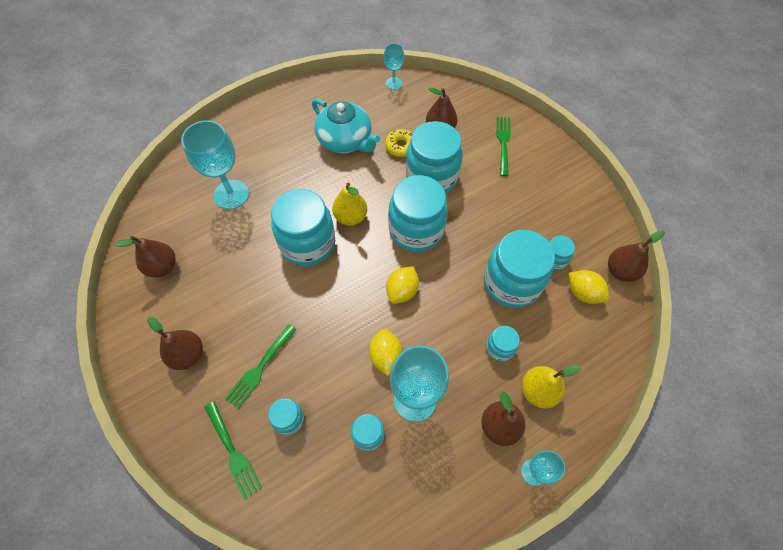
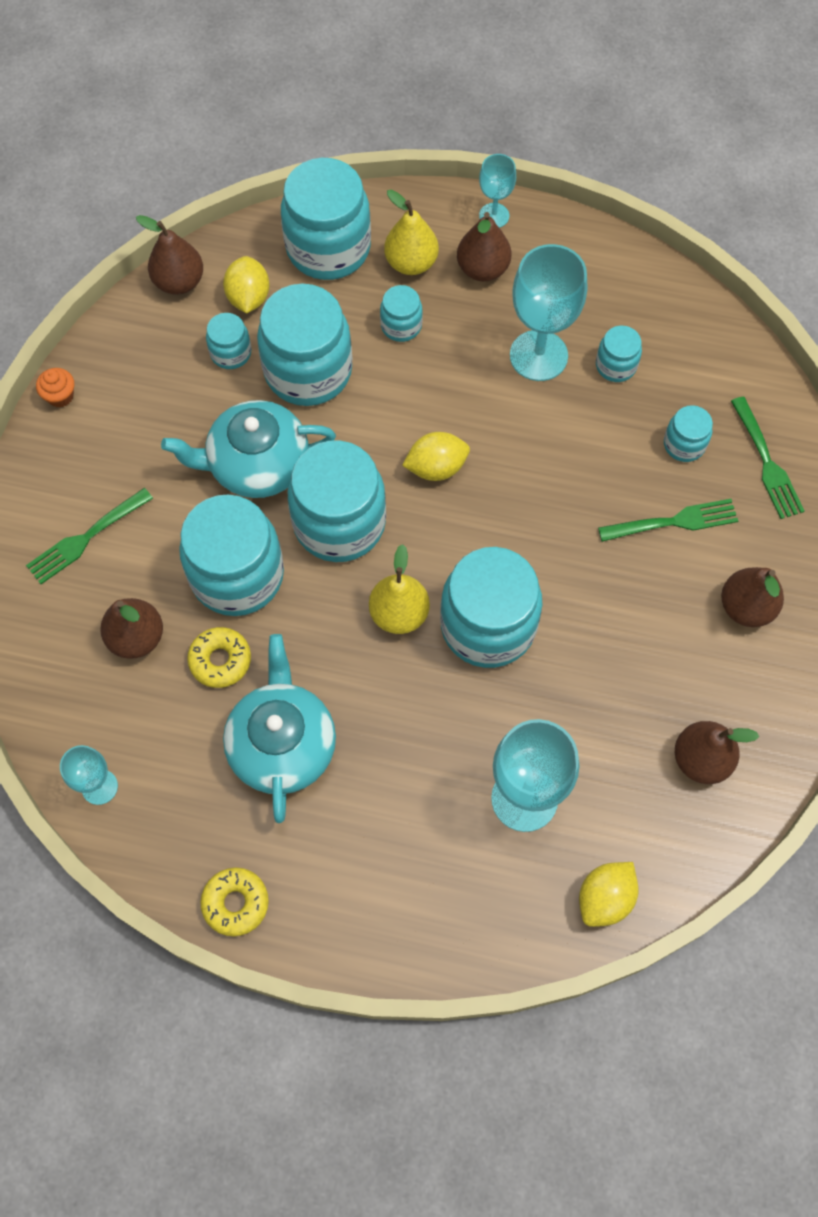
camera: 135 degrees left, 5 degrees up
green fork [204,401,262,500] -> green fork turned 150 degrees clockwise [731,396,804,519]
yellow lemon [369,329,402,376] -> yellow lemon moved to [579,862,638,927]
none -> orange cupcake [36,368,74,407]
none -> turquoise teapot [161,400,336,498]
none -> yellow donut [200,867,269,936]
none -> turquoise jar [281,158,371,280]

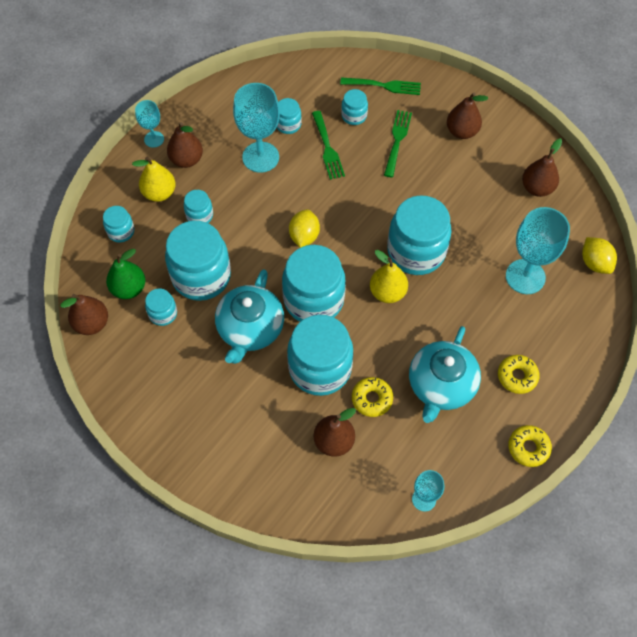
camera: 65 degrees left, 5 degrees down
green fork [26,488,153,584] -> green fork moved to [312,111,345,180]
orange cupcake [36,368,74,407] -> none
yellow lemon [223,256,270,314] -> green pear [106,249,145,299]
turquoise teapot [223,634,336,823] -> turquoise teapot turned 90 degrees counterclockwise [409,326,481,423]
turquoise jar [281,158,371,280] -> turquoise jar [103,206,134,242], size x0.47
none -> yellow donut [498,355,540,394]

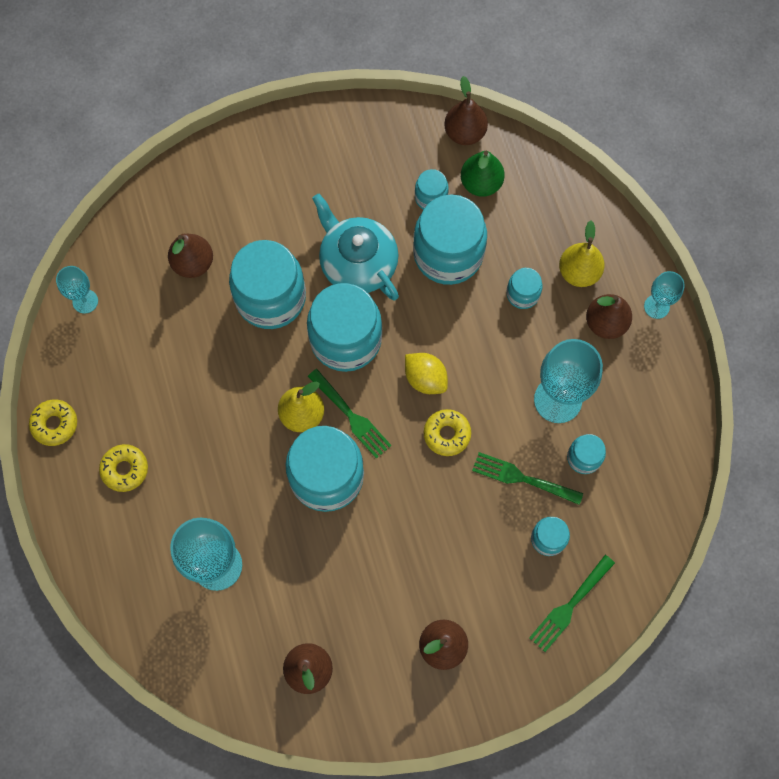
camera: 125 degrees right, 10 degrees up
turquoise jar [103,206,134,242] -> none
yellow donut [352,377,393,417] -> yellow donut moved to [424,409,471,456]
green fork [384,110,412,177] -> green fork moved to [308,369,392,459]
turquoise teapot [409,326,481,423] -> none
yellow lemon [582,237,617,274] -> none

